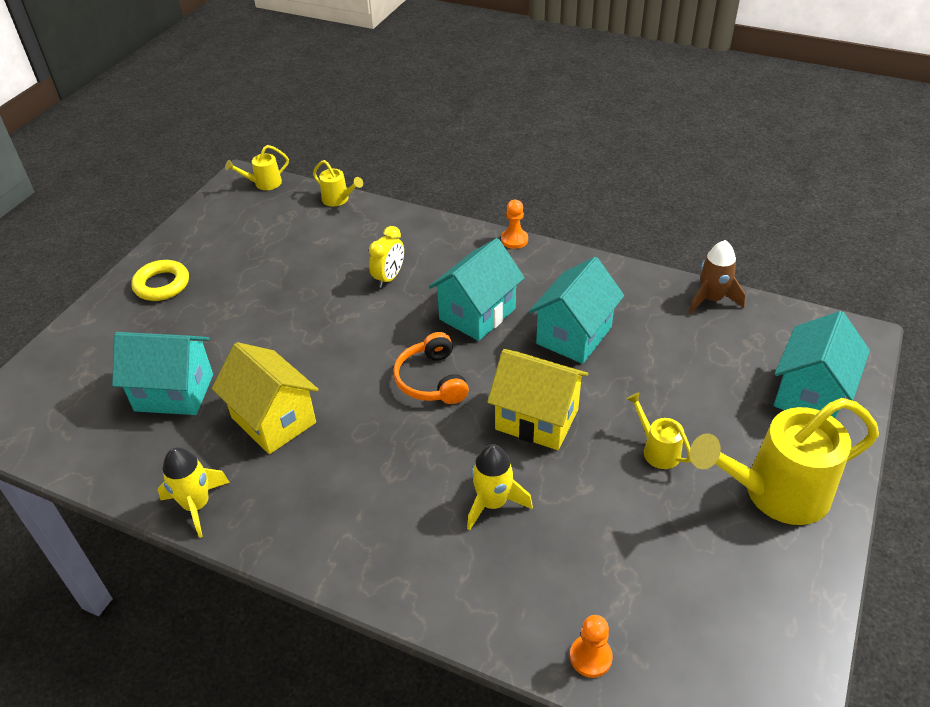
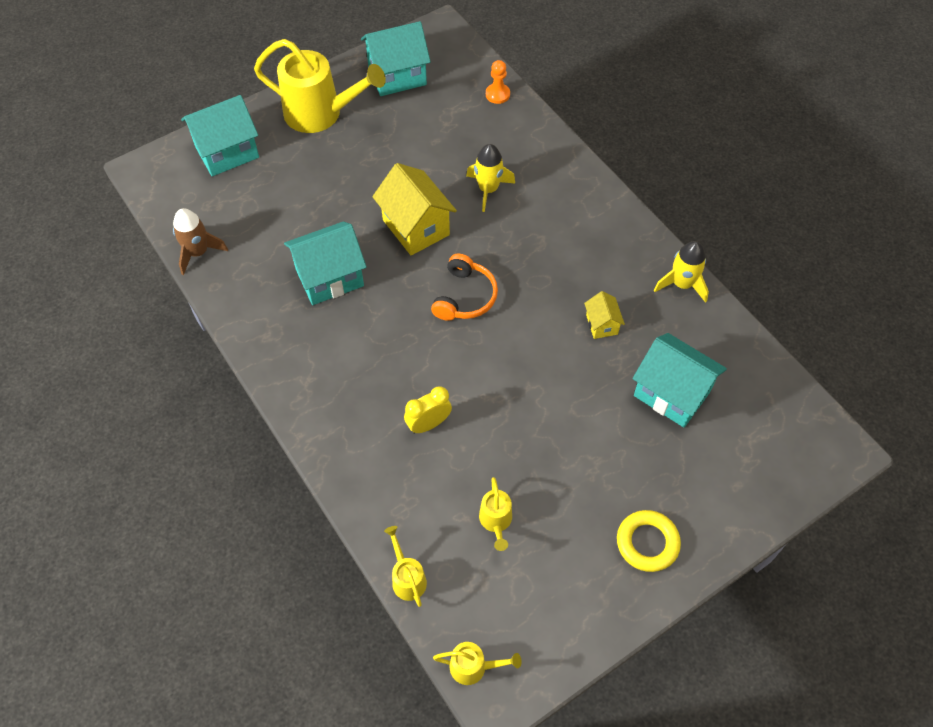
camera: 150 degrees left, 15 degrees up
yellow house [212,342,319,454] -> yellow house [584,291,625,339], size x0.51
turquoise house [429,238,525,341] -> turquoise house moved to [361,21,431,96]
orange pawn [501,200,528,249] -> none
yellow watering can [627,392,691,469] -> yellow watering can moved to [479,477,512,551]

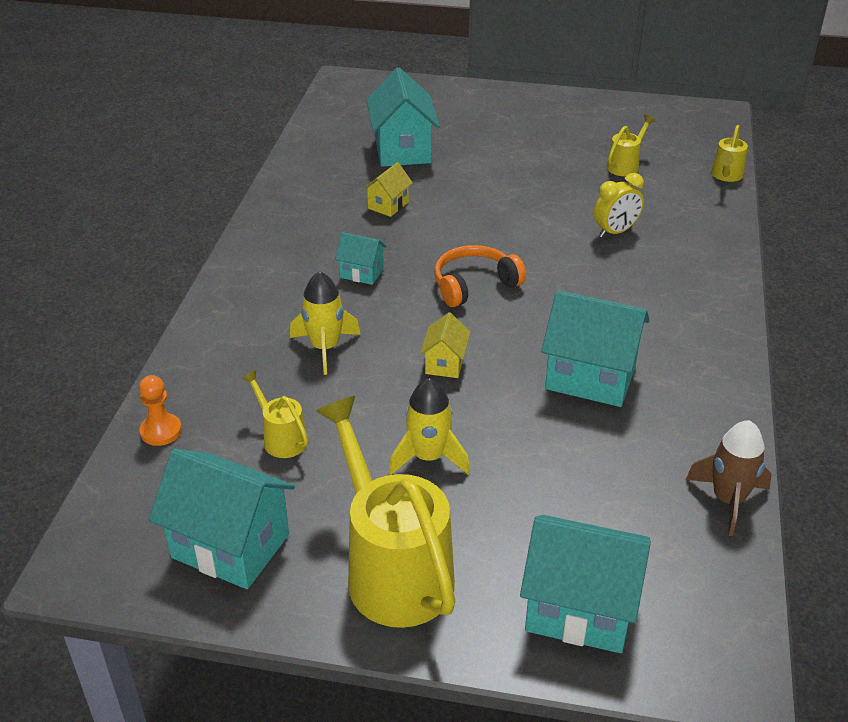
camera: 135 degrees left, 20 degrees down
yellow house [372,163,457,255] -> yellow house [420,312,470,378], size x0.51
yellow clock [404,386,452,434] -> yellow clock turned 45 degrees counterclockwise [594,173,644,238]
yellow watering can [433,642,522,685] -> yellow watering can moved to [241,370,309,458]
yellow ring [617,510,681,572] -> none
yellow rocket [654,241,709,303] -> yellow rocket moved to [389,378,470,475]
none -> turquoise house [335,232,387,285]

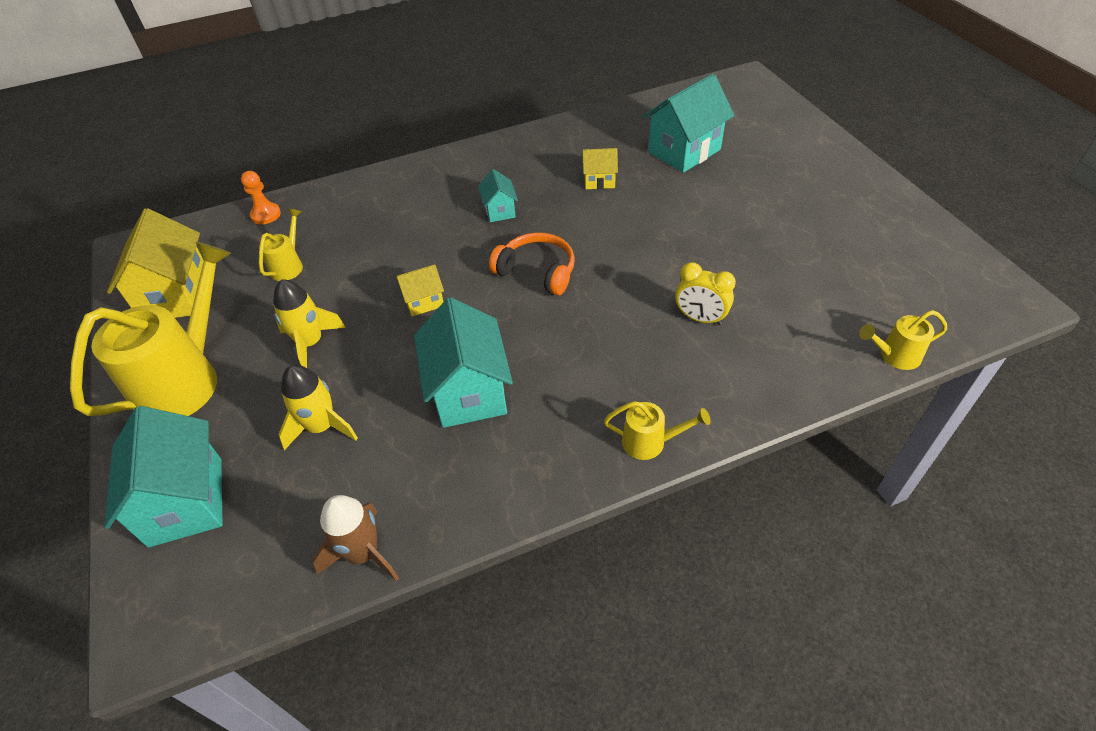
camera: 60 degrees right, 10 degrees up
turquoise house [149,449,295,589] -> yellow house [107,208,204,318]
yellow rocket [290,271,361,375] -> yellow rocket moved to [278,365,358,450]
yellow watering can [607,115,655,176] -> yellow watering can moved to [604,401,711,460]

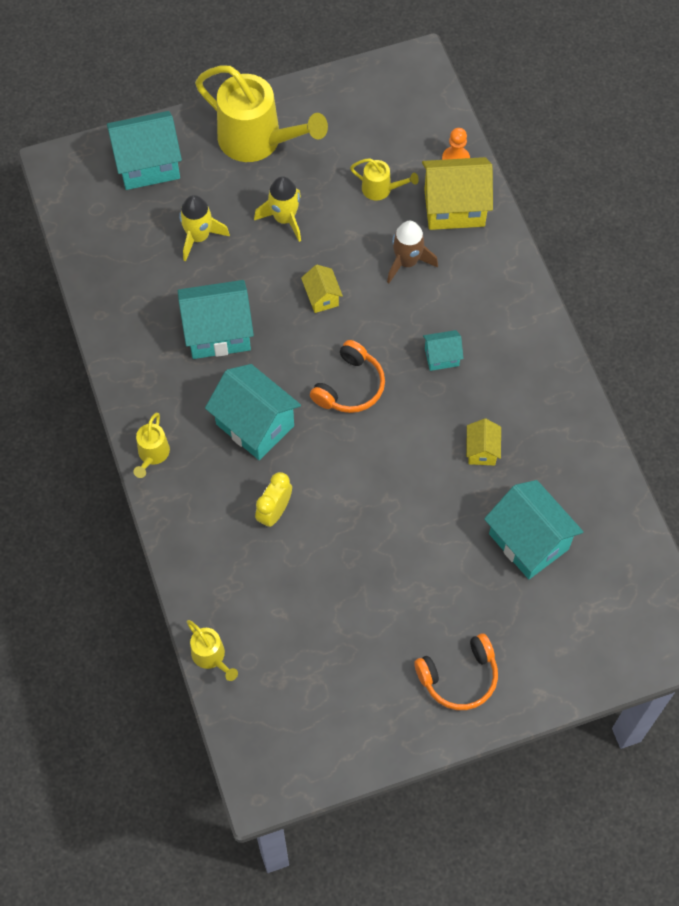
camera: 90 degrees right, 15 degrees up
yellow house [107,208,204,318] -> yellow house moved to [422,157,493,230]
brown rocket [312,495,399,581] -> brown rocket moved to [387,221,438,283]
yellow watering can [859,310,947,370] -> yellow watering can turned 150 degrees clockwise [187,620,238,681]
none -> turquoise house [205,364,301,460]
none -> orange headphones [414,634,498,710]

